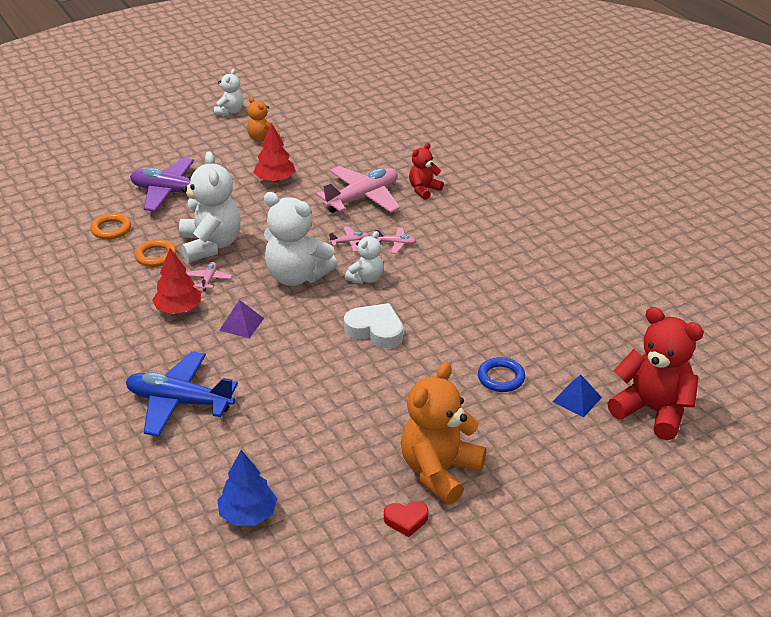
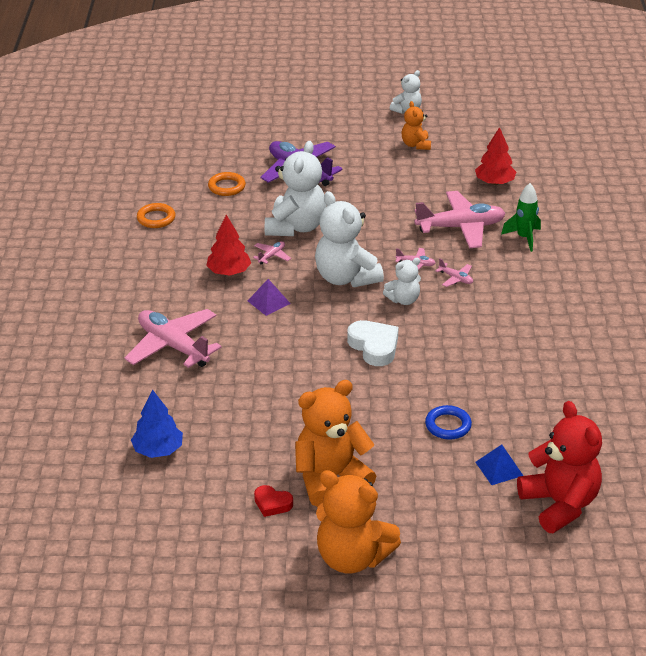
camera: 30 degrees right, 0 degrees up
blue plane [126,351,238,437] -> pink plane [124,309,222,368]
orange ring [134,239,177,267] -> orange ring moved to [137,203,175,228]
red tree [253,123,296,182] -> red tree moved to [475,127,516,185]
red teddy bear [409,143,444,200] -> green rocket [501,183,541,252]
none -> orange teddy bear [316,470,401,574]

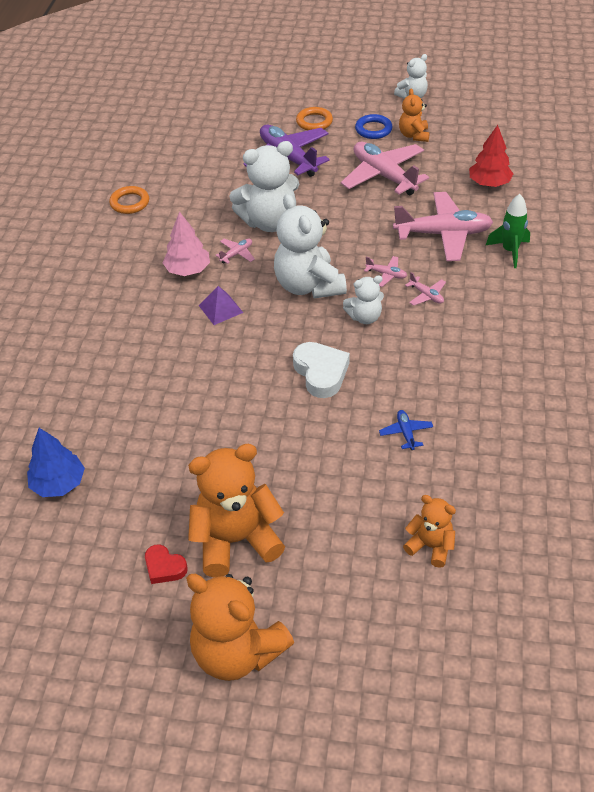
camera: 10 degrees right, 10 degrees up
pink plane [124,309,222,368] -> pink plane moved to [341,142,429,195]
red tree [206,215,251,276] -> pink tree [163,211,210,276]
orange ring [208,172,246,196] -> orange ring moved to [296,107,333,130]
white teddy bear [265,141,326,236] -> white teddy bear turned 45 degrees clockwise [229,141,299,232]
blue ring [425,405,472,440] -> blue ring moved to [355,114,393,139]
blue pyramid [475,444,523,485] -> orange teddy bear [403,495,456,568]
red teddy bear [517,401,602,533] -> none
none -> blue plane [379,410,433,450]

